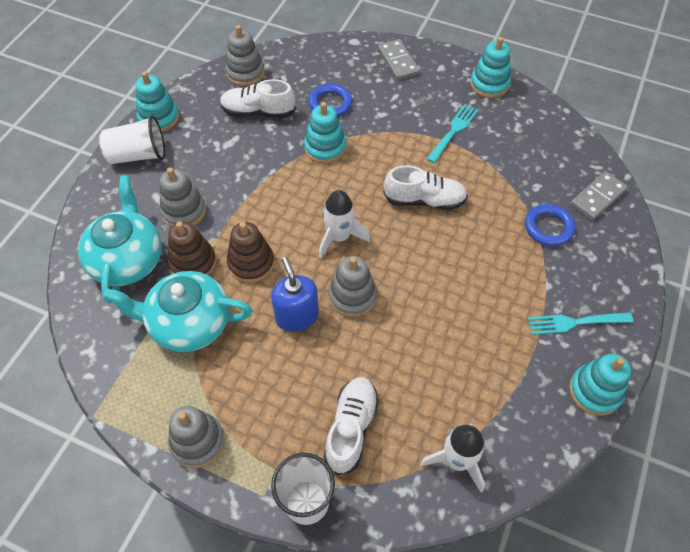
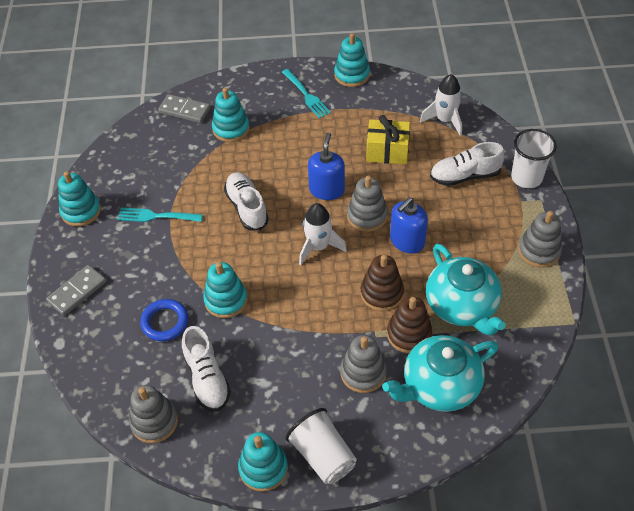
camera: 115 degrees left, 5 degrees down
blue ring [525,204,575,246] -> turquoise stacking toy [212,88,250,142]
none -> blue soap dispenser [308,133,345,200]
none -> yellow gift [366,115,410,164]

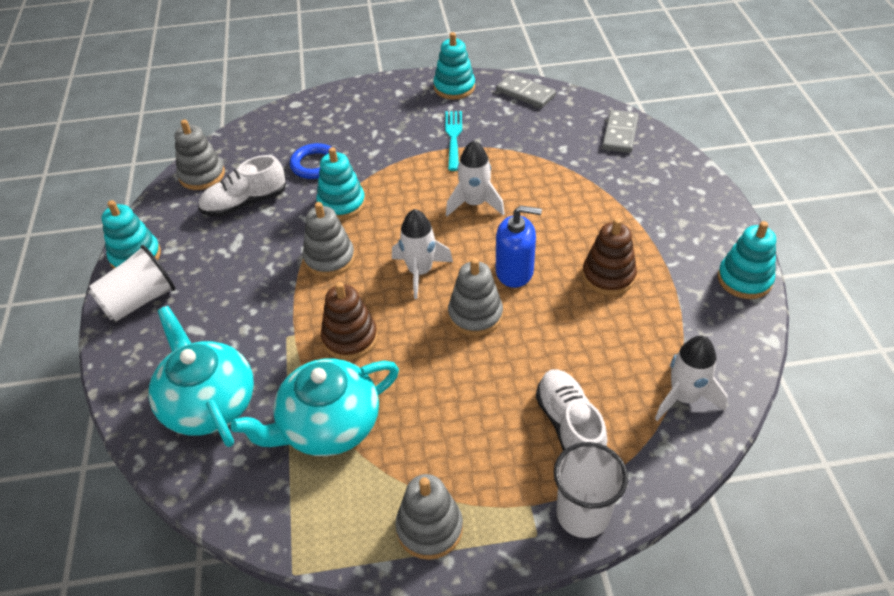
camera: 85 degrees right, 5 degrees down
grey domino [46,265,106,316] -> grey domino moved to [496,73,556,108]
turquoise stacking toy [212,88,250,142] -> none
white shoe [224,172,269,231] -> white rocket [446,140,505,216]
turquoise fork [282,69,331,119] -> none
grey stacking toy [340,335,387,393] -> grey stacking toy moved to [302,202,355,277]
yellow gift [366,115,410,164] -> none
brown stacking toy [387,296,432,354] -> brown stacking toy moved to [582,218,637,295]
blue soap dispenser [390,197,428,254] -> none

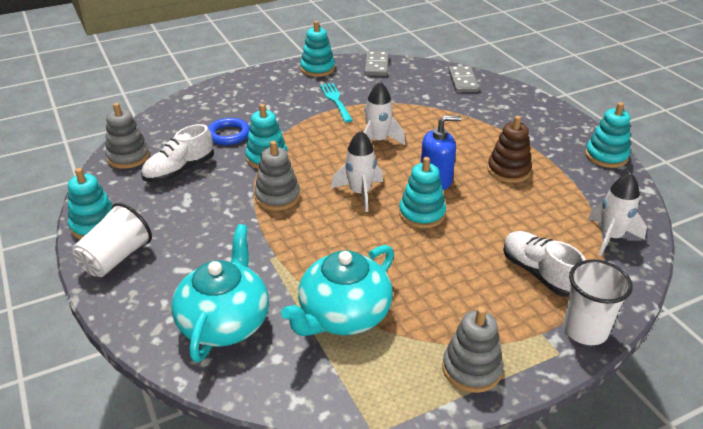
camera: 20 degrees left, 10 degrees down
turquoise teapot [149,306,254,447] -> turquoise teapot turned 60 degrees clockwise [171,224,269,362]
brown stacking toy [321,282,377,360] -> none
grey stacking toy [448,258,503,336] -> turquoise stacking toy [399,157,446,228]
grey domino [496,73,556,108] -> grey domino turned 75 degrees clockwise [365,51,389,76]

